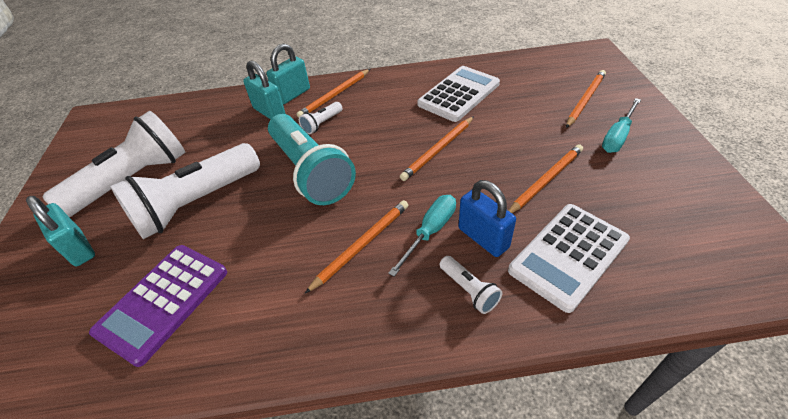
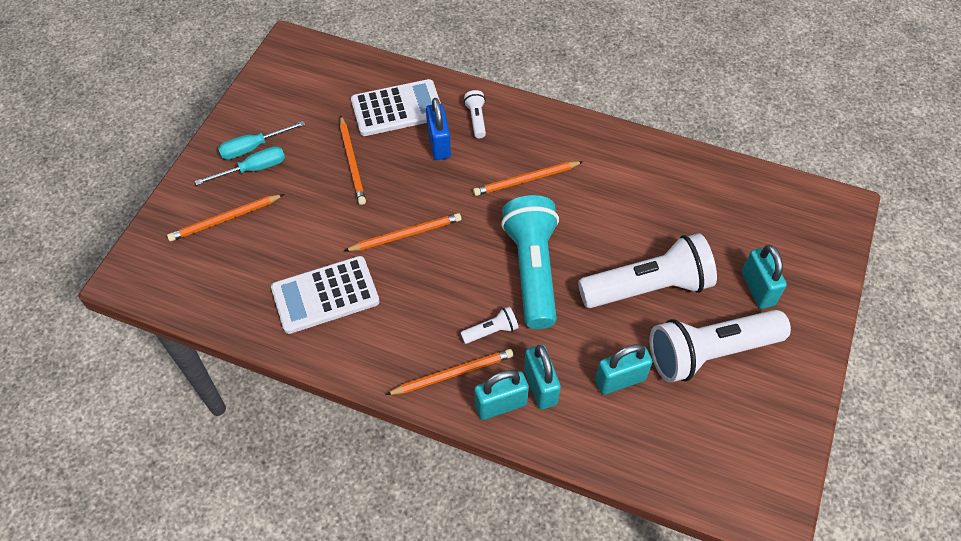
camera: 155 degrees left, 10 degrees up
purple calculator [89,245,227,367] -> none
turquoise screwdriver [388,195,456,277] -> turquoise screwdriver moved to [218,121,305,160]
orange pencil [508,144,583,213] -> orange pencil turned 90 degrees counterclockwise [340,116,366,205]
none -> turquoise padlock [595,344,653,395]

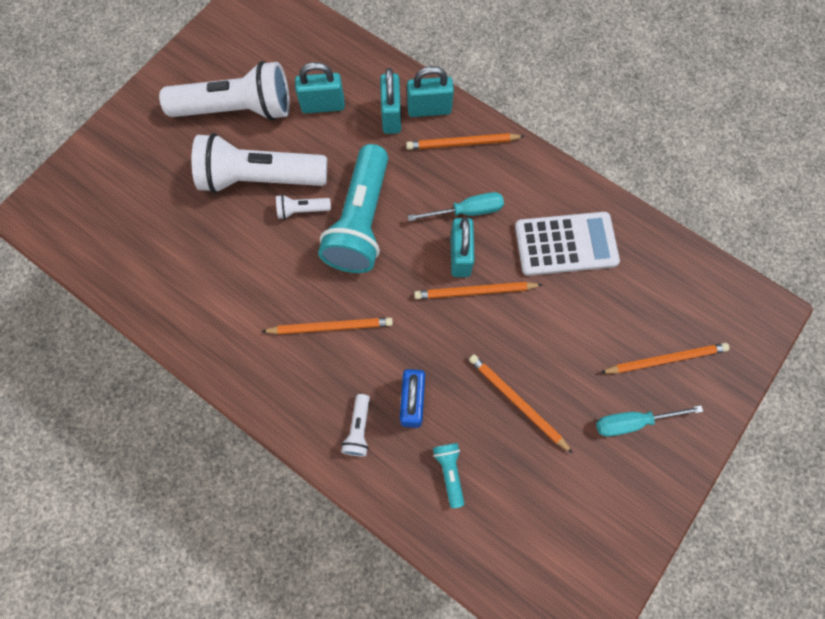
camera: 165 degrees left, 15 degrees up
turquoise screwdriver [218,121,305,160] -> turquoise screwdriver moved to [408,192,504,221]
orange pencil [340,116,366,205] -> orange pencil turned 45 degrees counterclockwise [469,354,573,453]
white calculator [351,79,441,136] -> turquoise flashlight [433,443,464,508]
white flashlight [460,306,518,344] -> white flashlight moved to [276,194,331,219]
turquoise padlock [742,245,787,309] -> turquoise padlock moved to [451,217,475,277]

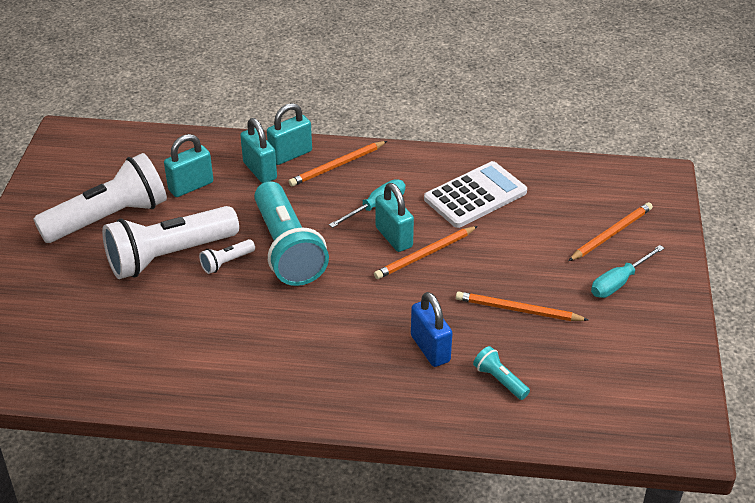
camera: 30 degrees left, 30 degrees down
orange pencil [261,317,393,334] -> none
white flashlight [341,394,370,457] -> none

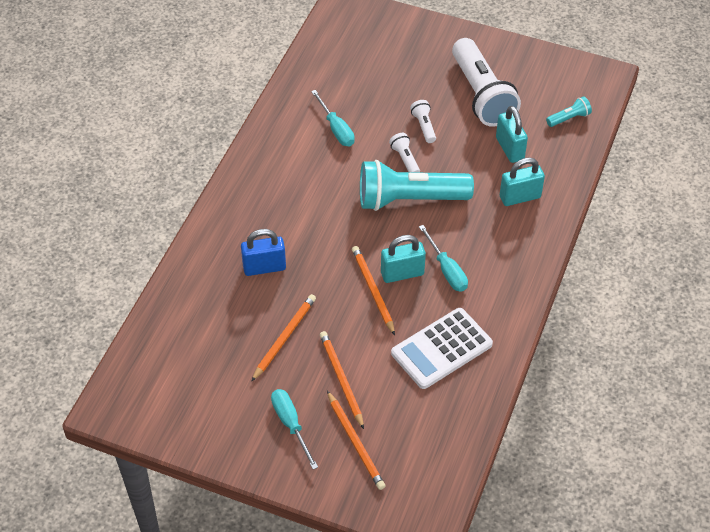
camera: 105 degrees right, 10 degrees up
white flashlight [102,206,239,279] -> white flashlight [410,100,436,143], size x0.42
turquoise padlock [267,103,312,165] -> none
orange pencil [289,141,387,186] -> orange pencil moved to [320,331,364,429]
white calculator [424,161,527,228] -> white calculator turned 75 degrees clockwise [391,308,493,389]
turquoise flashlight [473,346,530,400] -> turquoise flashlight moved to [546,96,592,127]
none -> turquoise screwdriver [311,90,355,146]

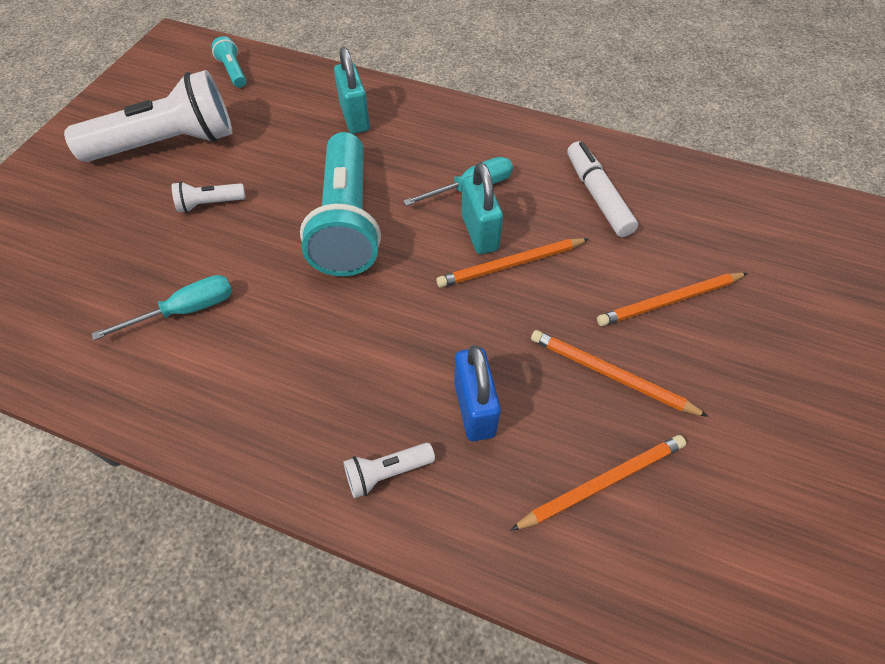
camera: 90 degrees left, 5 degrees up
turquoise screwdriver [271,389,318,469] -> none
orange pencil [327,391,385,490] -> orange pencil moved to [511,435,686,531]
white flashlight [389,133,420,173] -> white flashlight moved to [344,443,435,498]
white calculator [391,308,493,389] -> white marker [567,141,638,237]
turquoise padlock [496,106,528,163] -> none

